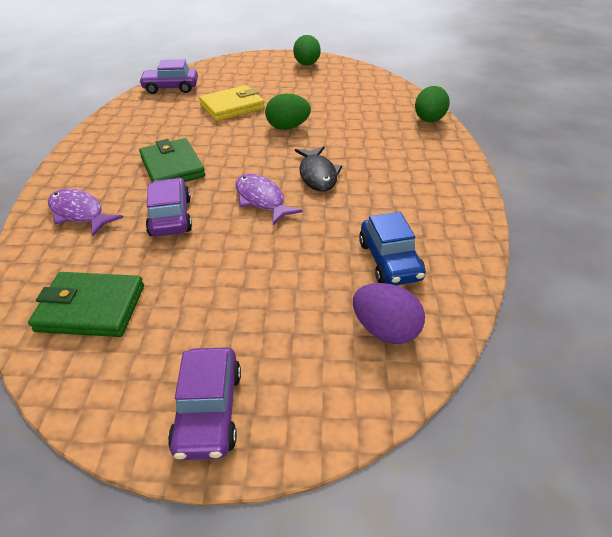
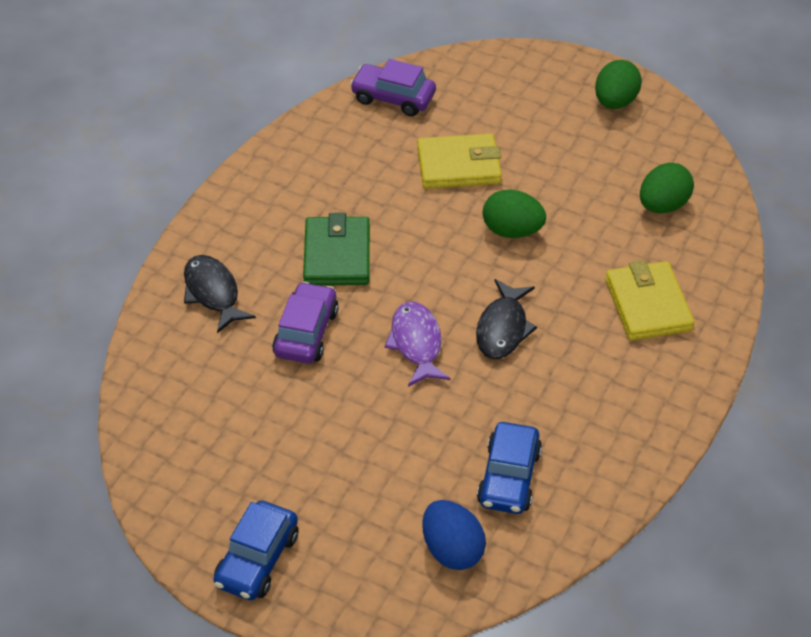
camera: 25 degrees right, 5 degrees up
green wallet [28,272,144,337] -> none
purple fish [48,189,123,236] -> black fish [184,255,256,333]
purple car [168,347,241,460] -> blue car [213,501,299,601]
purple egg [353,283,425,344] -> blue egg [422,500,486,570]
green egg [415,86,450,122] -> green egg moved to [640,163,694,213]
none -> yellow wallet [605,260,694,341]

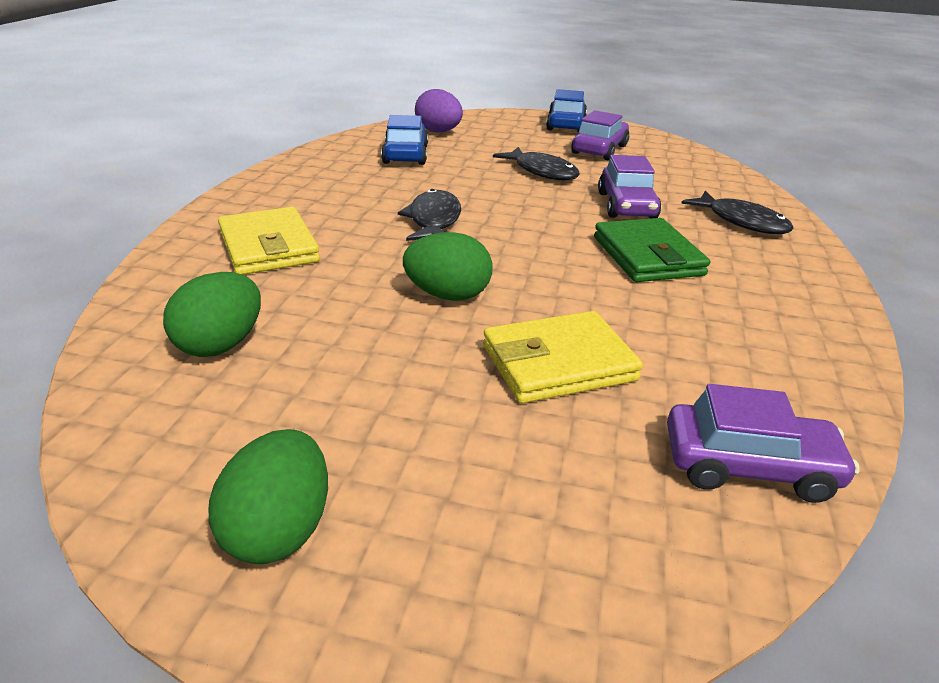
camera: 165 degrees right, 15 degrees down
purple fish [384,302,451,387] -> none
blue egg [422,500,486,570] -> purple egg [415,89,463,132]
none -> black fish [493,147,580,180]
none -> purple car [571,110,629,160]

